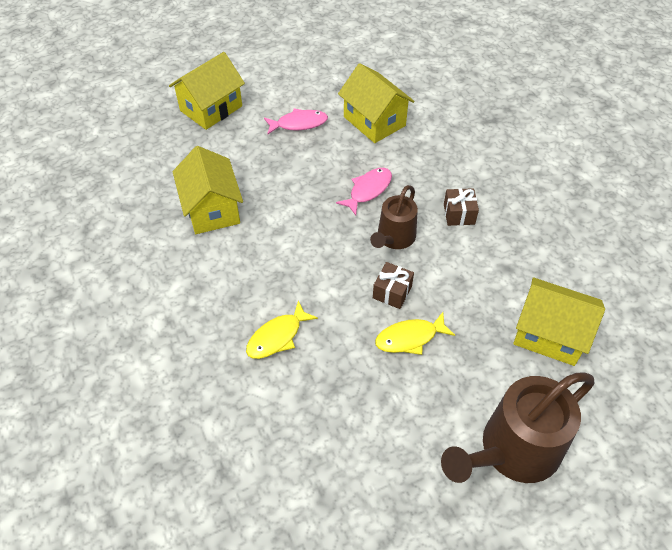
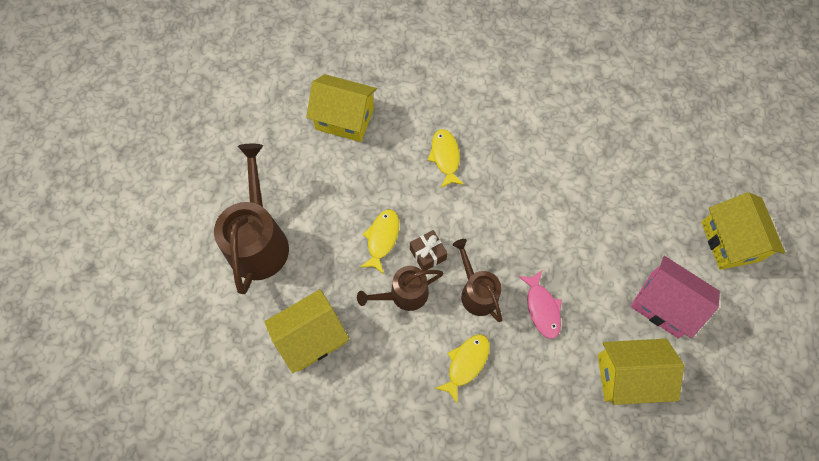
camera: 125 degrees right, 15 degrees up
yellow house [173,146,243,234] -> yellow house moved to [306,74,377,142]
pink fish [264,108,328,135] -> pink house [630,256,720,338]
brown gift [444,188,479,226] -> yellow fish [435,334,490,404]
none -> brown watering can [357,266,443,311]

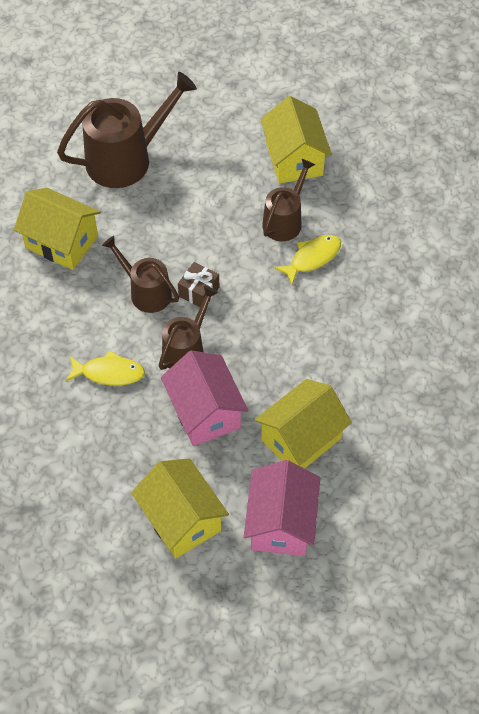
camera: 60 degrees right, 10 degrees down
yellow fish [360,209,399,274] -> none
pink fish [518,270,562,339] -> pink house [161,351,249,446]
yellow house [701,192,785,270] -> yellow house moved to [255,379,352,469]
none -> brown watering can [262,159,315,241]

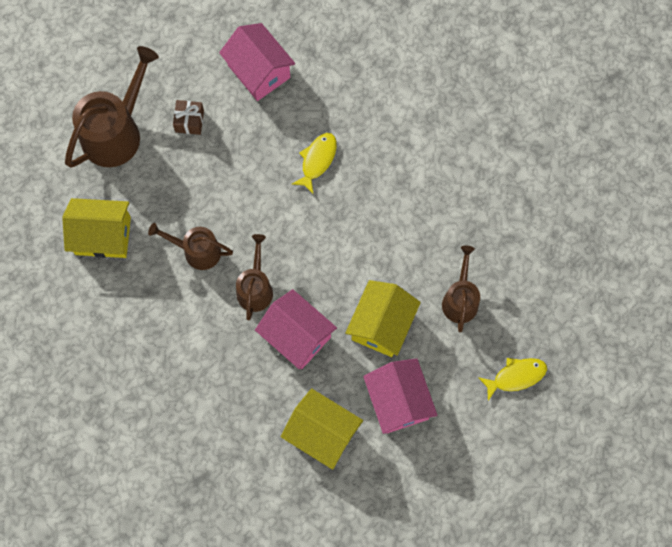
camera: 25 degrees left, 15 degrees up
yellow fish [66,350,145,386] -> yellow fish moved to [478,358,547,401]
brown gift [178,262,219,307] -> brown gift moved to [173,100,204,135]
yellow house [260,96,332,184] -> pink house [219,23,295,101]
brown watering can [262,159,315,241] -> brown watering can moved to [442,245,480,332]

